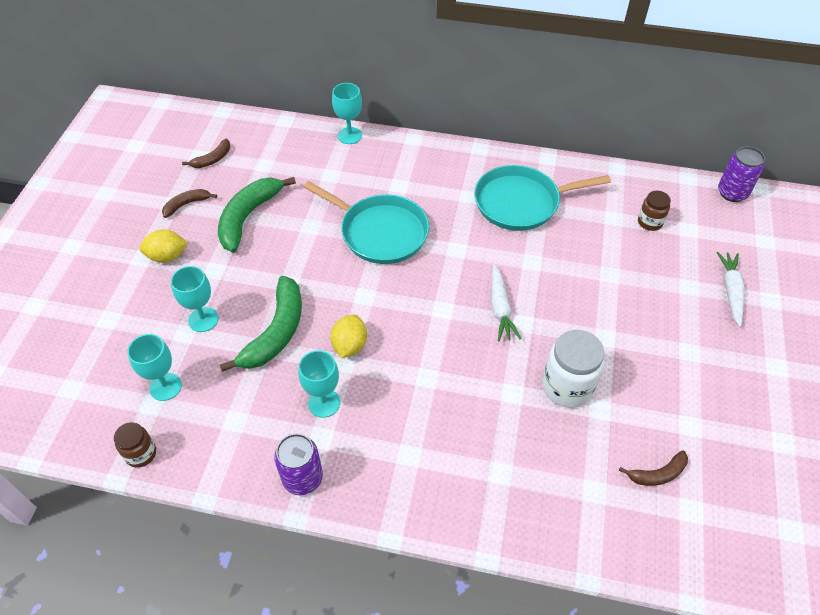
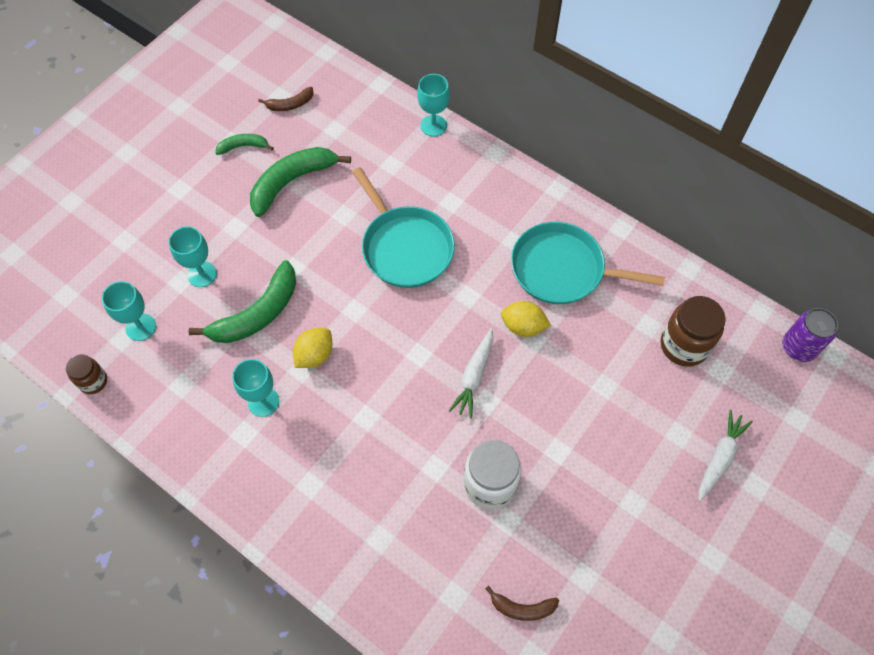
camera: 25 degrees right, 10 degrees up
yellow lemon [139,229,188,263] -> yellow lemon moved to [501,301,551,337]
brown banana [162,189,217,218] -> green banana [215,134,274,155]
purple can [274,434,323,495] -> none
brown jar [638,191,671,231] -> brown jar [661,296,726,367], size x1.73

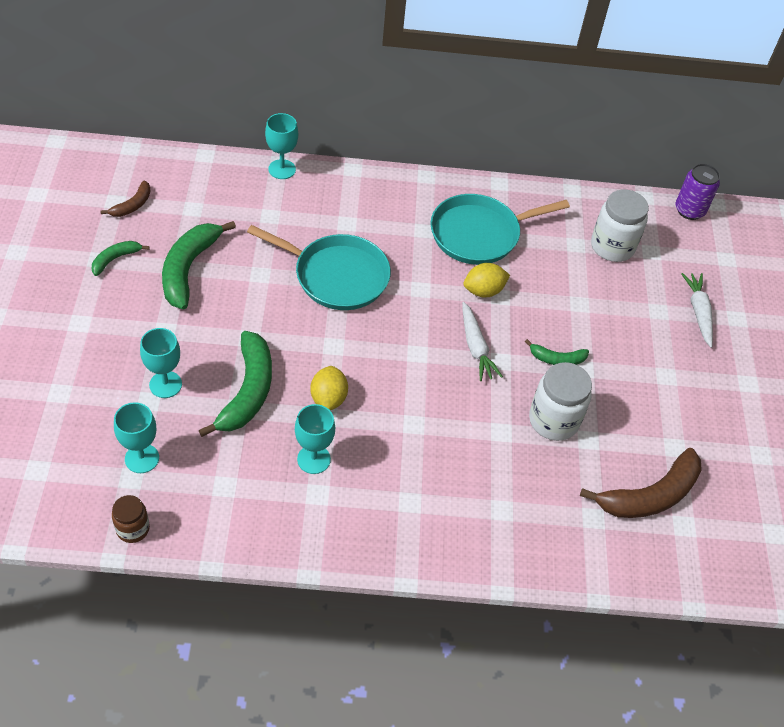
camera: 40 degrees left, 10 degrees down
brown banana [485,586,559,621] -> brown banana [580,448,702,518], size x1.93
brown jar [661,296,726,367] -> white jar [591,190,649,262]
none -> green banana [525,339,589,365]

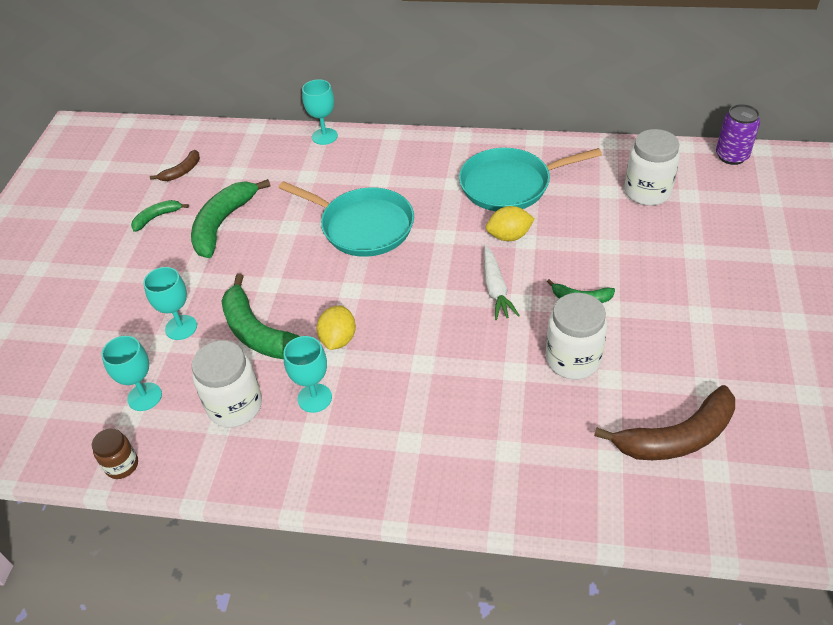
camera: 15 degrees right, 5 degrees down
green banana [199,331,272,437] -> green banana turned 120 degrees clockwise [221,274,300,359]
white carrot [681,273,713,348] -> none
none -> white jar [192,340,262,428]

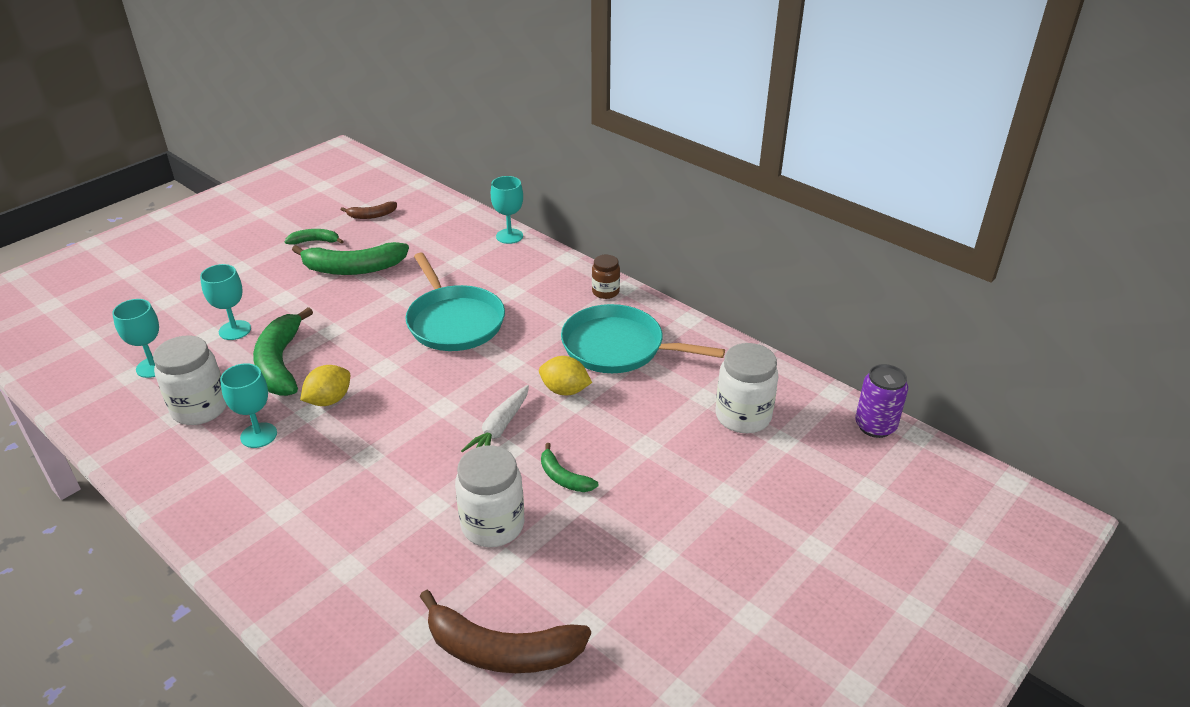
camera: 30 degrees right, 10 degrees down
brown jar [92,428,138,479] -> brown jar moved to [592,255,620,299]
green banana [191,179,271,258] -> green banana turned 150 degrees counterclockwise [292,242,409,275]

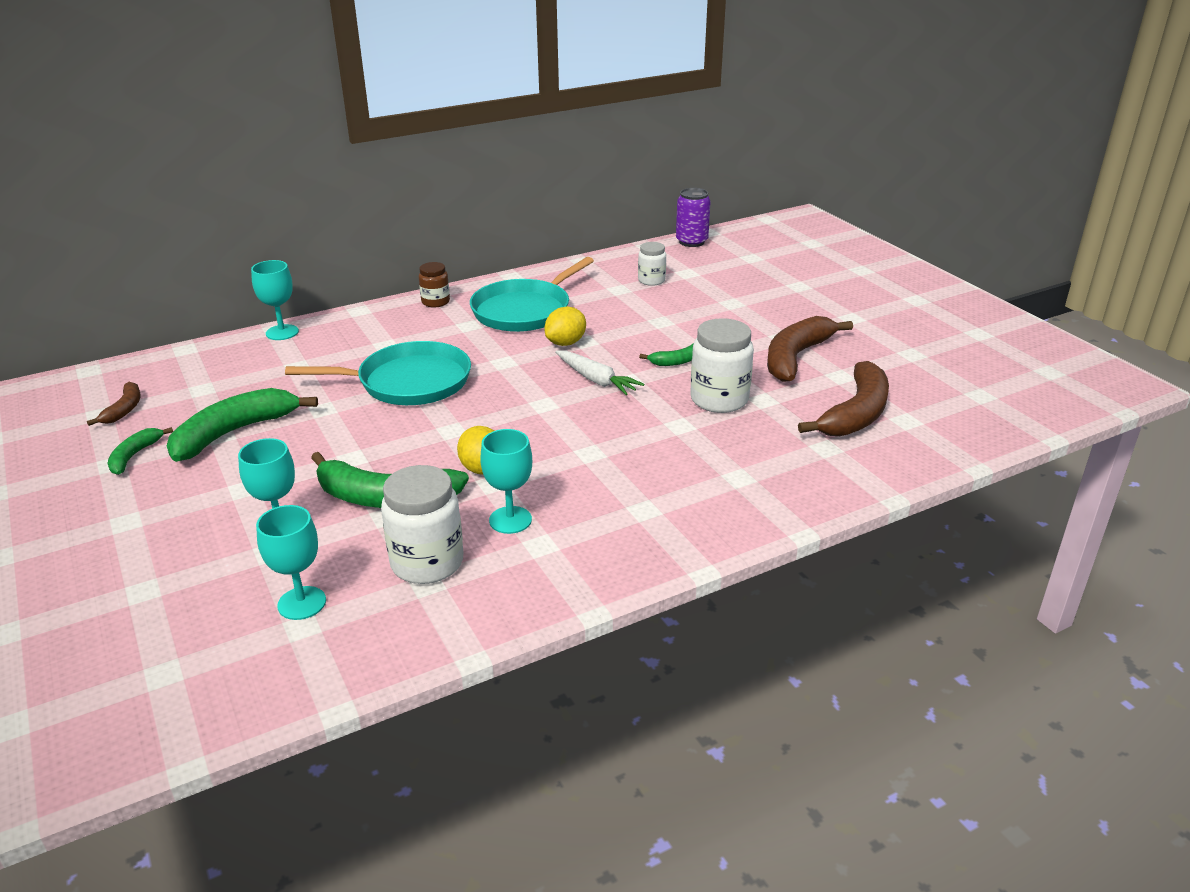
camera: 70 degrees left, 5 degrees down
green banana [292,242,409,275] -> green banana turned 150 degrees counterclockwise [167,388,318,462]
white jar [715,343,779,433] -> white jar [638,242,666,286], size x0.58
none -> brown banana [767,316,853,382]

